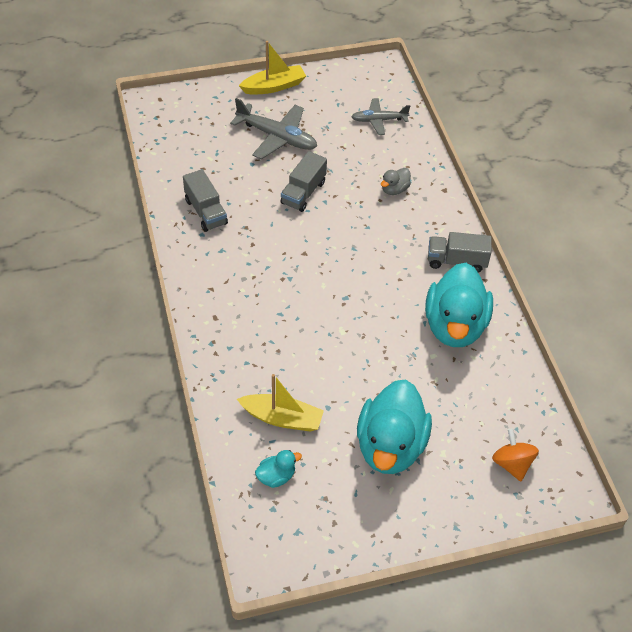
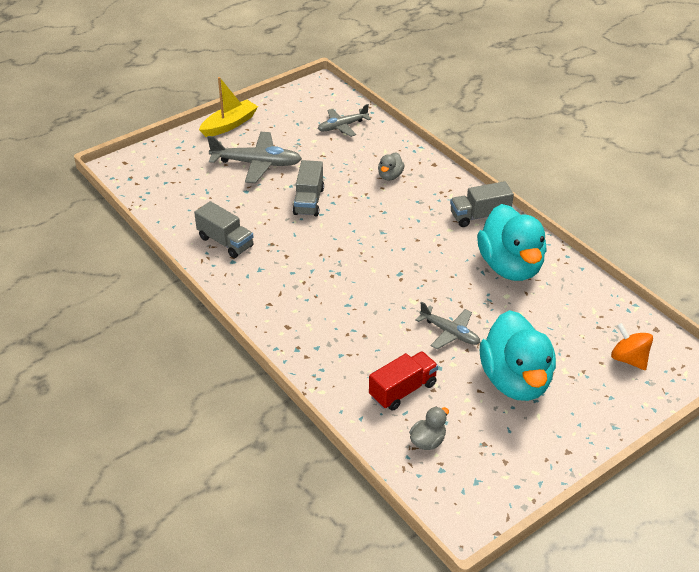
camera: 20 degrees left, 10 degrees down
yellow boat [237,374,324,432] -> red truck [369,351,438,411]
turquoise duck [255,450,302,488] -> grey duck [409,407,449,450]
none -> grey plane [415,302,480,349]

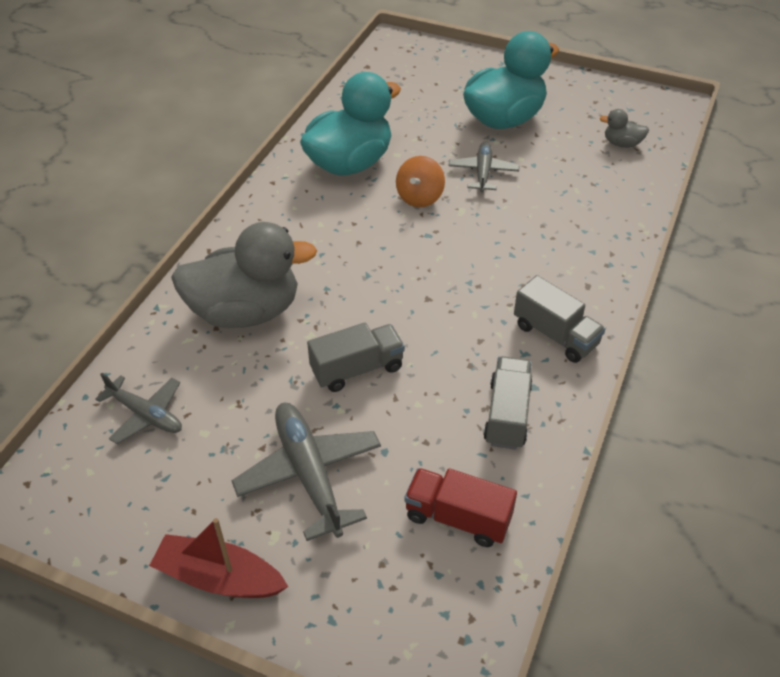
camera: 120 degrees left, 5 degrees up
yellow boat [199,77,258,137] -> red boat [149,518,288,598]
red truck [369,351,438,411] -> red truck moved to [404,468,517,547]
grey duck [378,152,405,180] -> grey duck [171,222,317,328], size x2.34
grey truck [450,181,514,227] -> grey truck moved to [514,275,605,363]
orange spinning top [611,323,653,370] -> orange spinning top moved to [396,156,445,207]

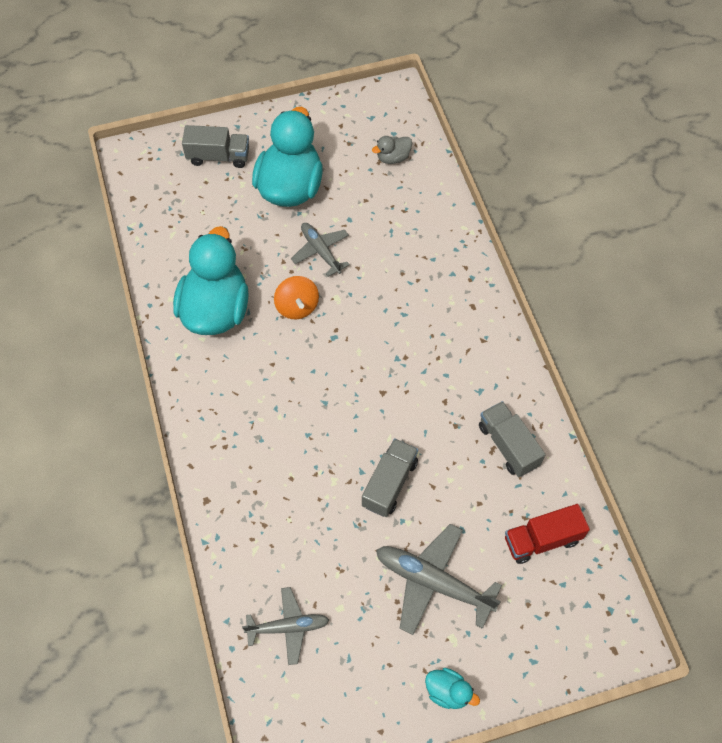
camera: 40 degrees left, 15 degrees up
red boat [149,518,288,598] -> turquoise duck [425,668,480,709]
grey duck [171,222,317,328] -> none
grey truck [514,275,605,363] -> grey truck moved to [182,125,249,168]

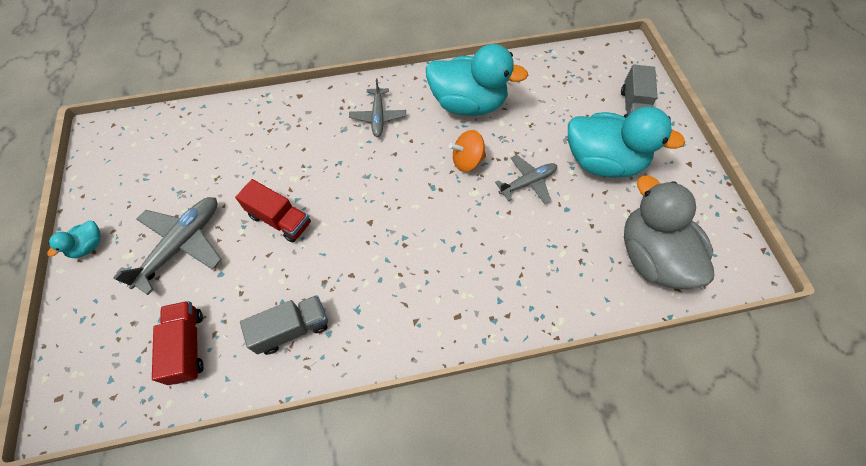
camera: 95 degrees right, 0 degrees up
grey plane [242,587,329,665] -> grey plane moved to [349,78,406,137]
grey truck [362,438,418,517] -> red truck [235,179,311,243]
grey duck [372,136,412,164] -> grey duck [624,175,714,289], size x2.34

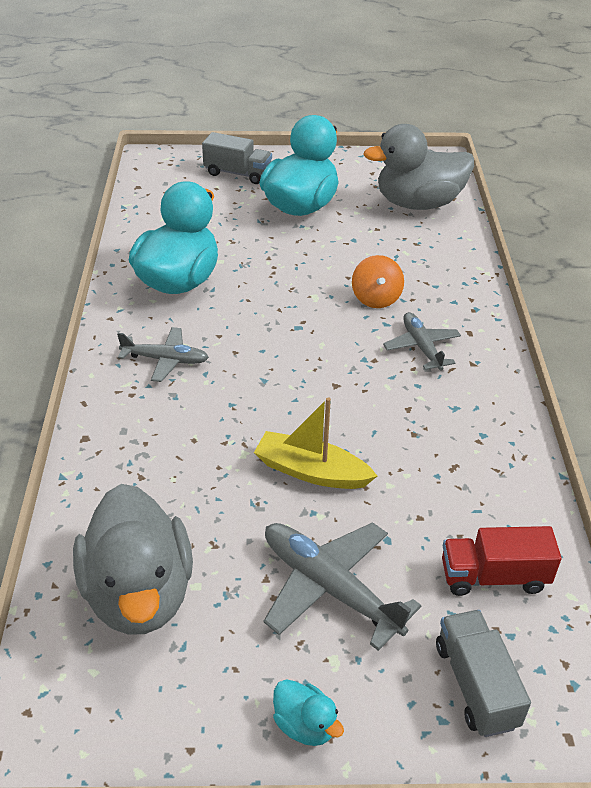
camera: 80 degrees left, 20 degrees down
red truck [235,179,311,243] -> yellow boat [254,397,377,489]
grey truck [240,295,328,355] -> grey truck moved to [436,610,531,737]
orange spinning top [449,130,486,172] -> orange spinning top moved to [352,255,404,308]
grey plane [495,155,557,204] -> grey plane moved to [383,312,461,371]
none -> grey duck [73,484,193,635]

